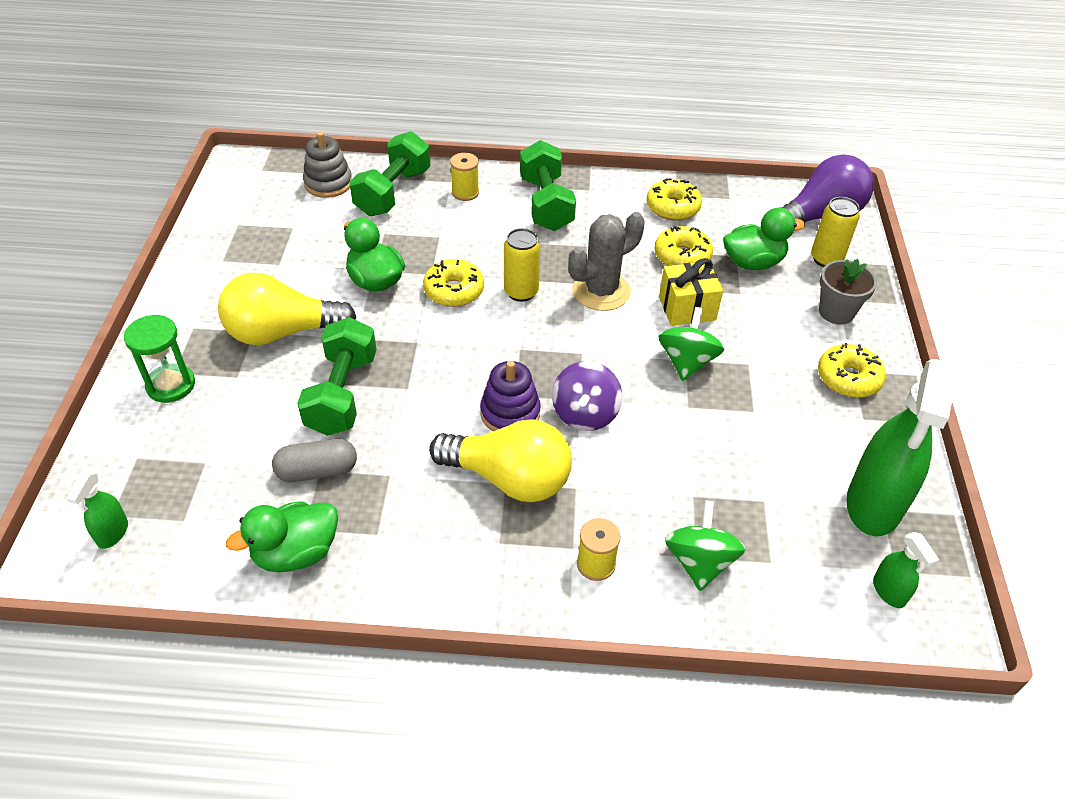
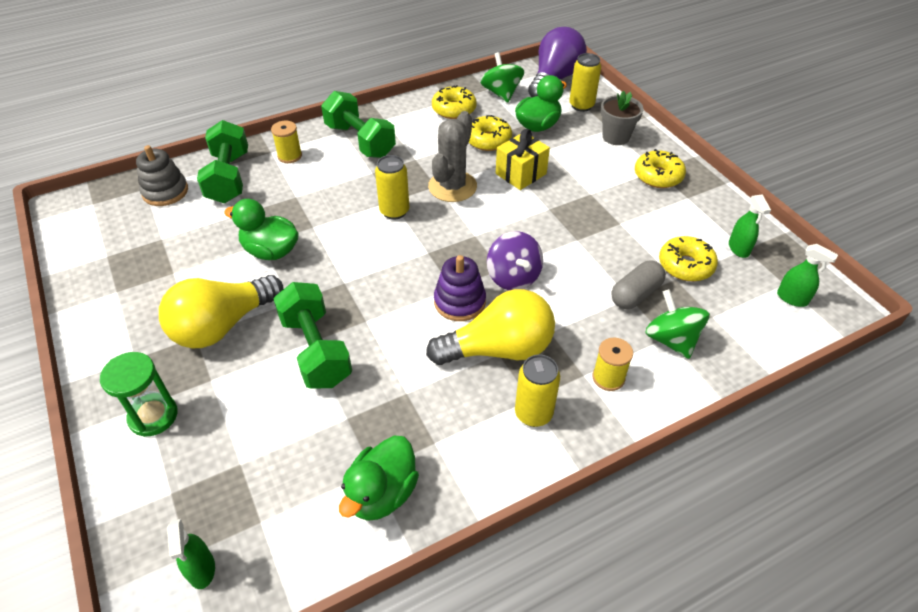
camera: 30 degrees left, 0 degrees up
grey capsule [272,439,357,482] -> grey capsule moved to [611,260,666,309]
yellow donut [423,259,484,307] -> yellow donut moved to [659,236,718,281]
green spinning top [658,307,725,381] -> green spinning top moved to [480,52,524,103]
green spray bottle [846,359,958,536] -> green spray bottle [729,194,771,258], size x0.45
none -> yellow can [515,354,560,427]

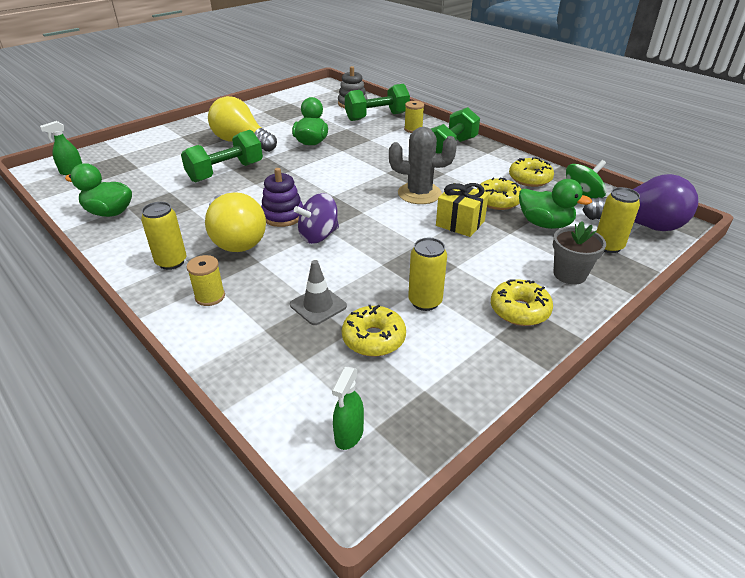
camera: 75 degrees right, 10 degrees down
green hourglass [100,352,178,437] -> none
yellow can [375,155,409,220] -> yellow can moved to [408,238,447,311]
grey capsule [611,260,666,309] -> grey traffic cone [290,260,347,325]
green spinning top [645,289,710,359] -> none
green spray bottle [729,194,771,258] -> none

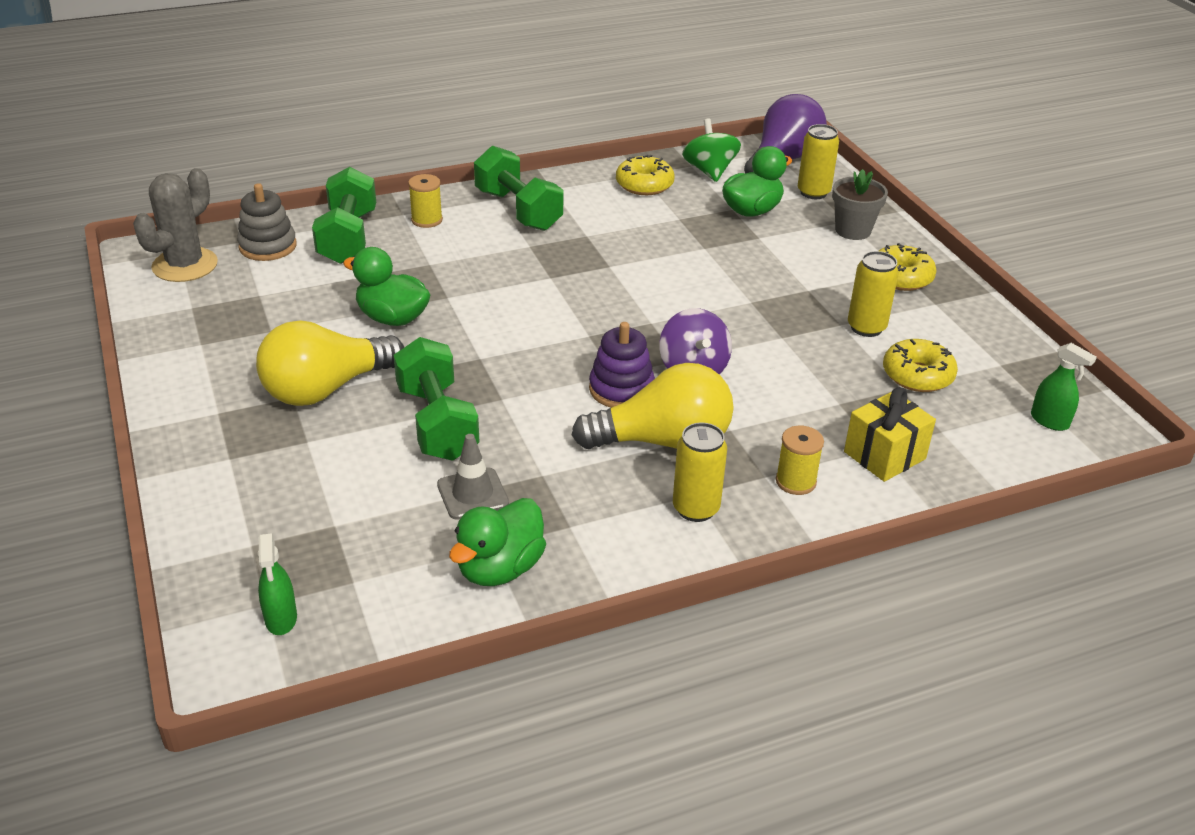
camera: 70 degrees left, 0 degrees up
grey traffic cone [290,260,347,325] -> grey traffic cone moved to [437,434,509,520]
grey cactus [389,127,457,204] -> grey cactus moved to [133,168,218,282]
yellow gift [436,183,489,237] -> yellow gift moved to [844,387,936,482]
yellow donut [477,177,522,210] -> none

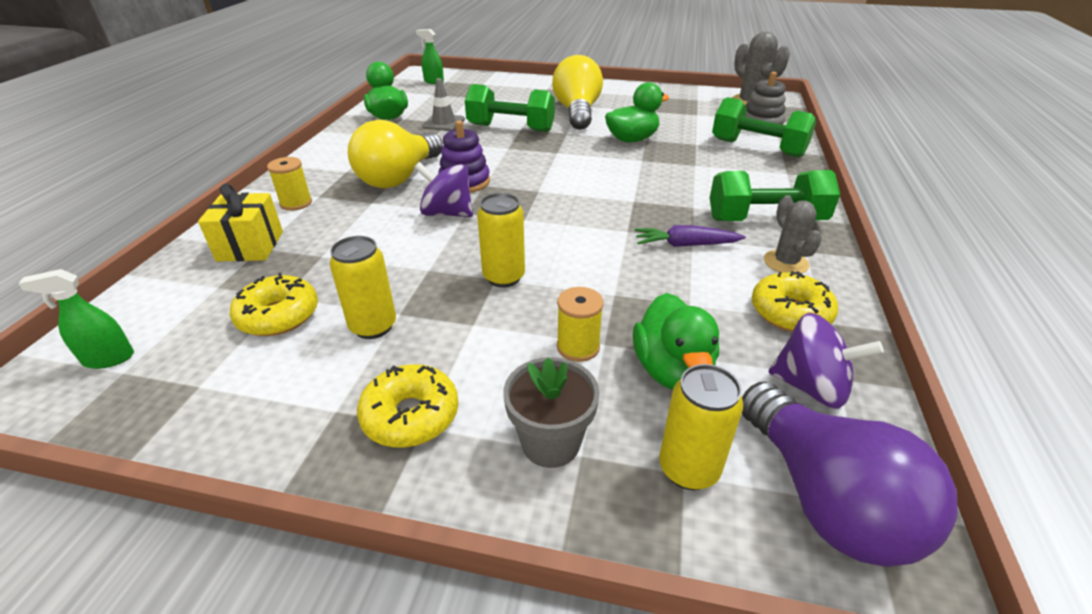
camera: 125 degrees right, 0 degrees up
yellow spool [408,174,443,228] -> yellow spool moved to [557,287,604,362]
yellow can [673,422,727,522] -> yellow can moved to [477,193,525,287]
green spinning top [682,119,741,182] -> purple spinning top [769,313,884,409]
none -> purple carrot [635,225,746,247]
none -> grey cactus [764,195,822,274]

